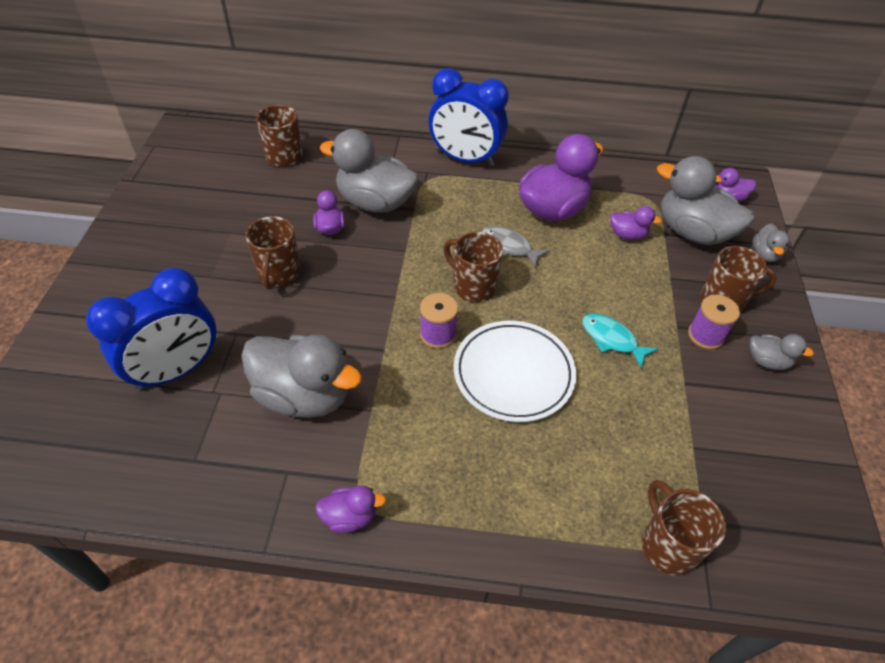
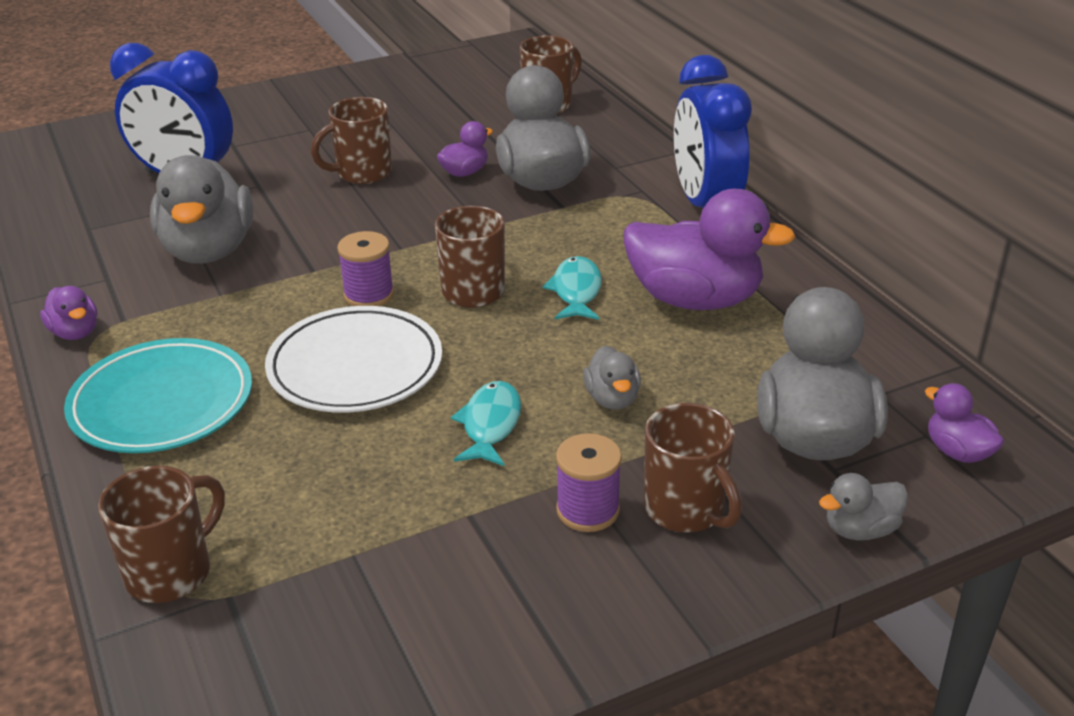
camera: 60 degrees right, 15 degrees down
grey fish [482,226,550,268] -> turquoise fish [543,256,602,320]
purple duck [610,206,662,240] -> none
grey duck [749,334,814,370] -> grey duck moved to [583,346,641,410]
none -> turquoise plate [64,338,252,453]

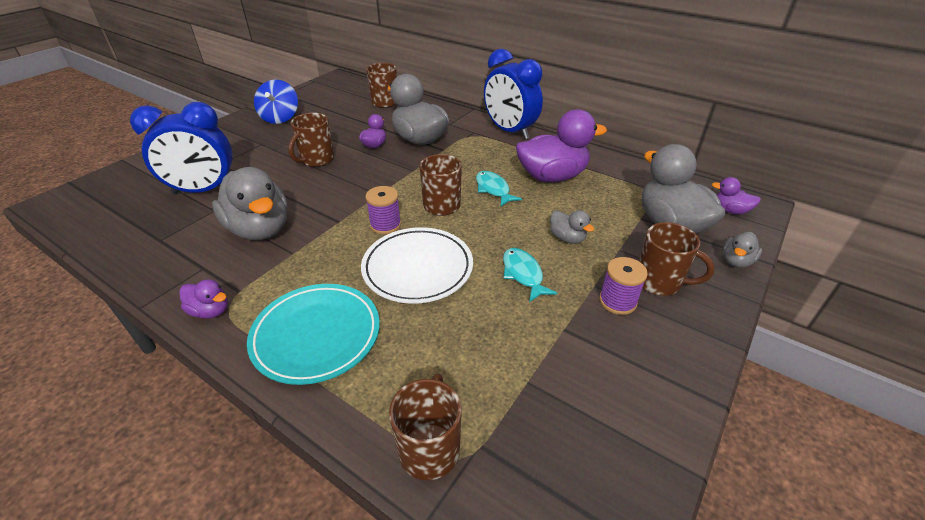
camera: 30 degrees left, 5 degrees up
none -> blue spinning top [254,80,298,124]

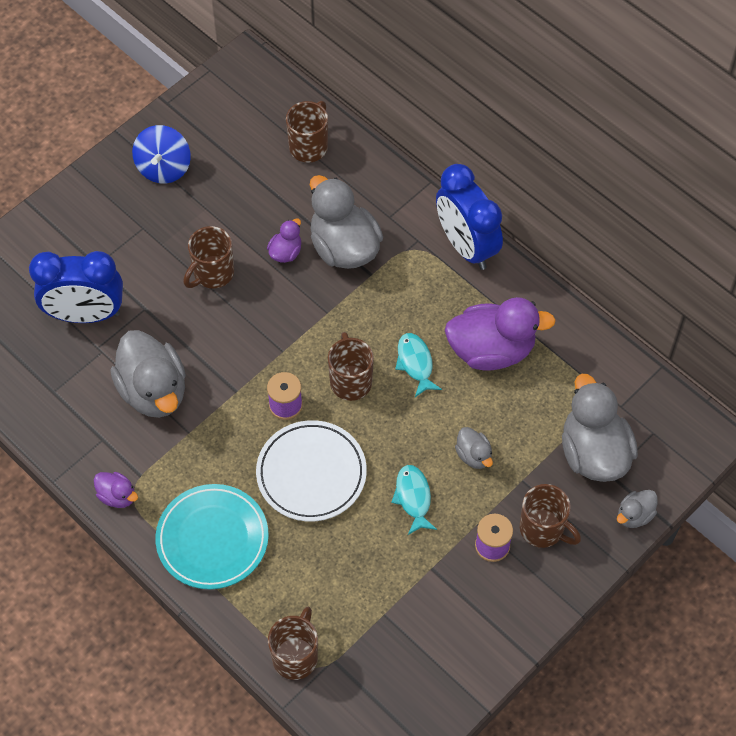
camera: 10 degrees right, 20 degrees up
purple duck [712,177,761,214] -> none

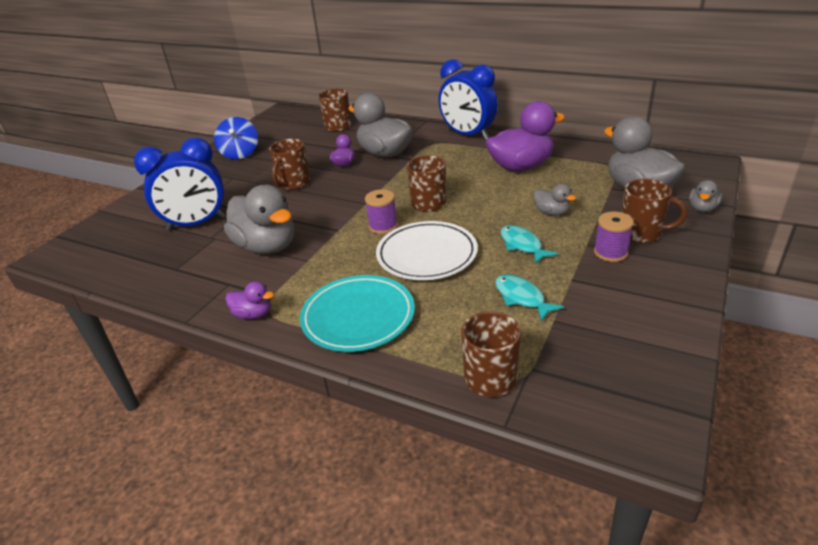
camera: 15 degrees left, 25 degrees down
turquoise fish [395,333,442,397] -> turquoise fish moved to [495,274,564,321]

